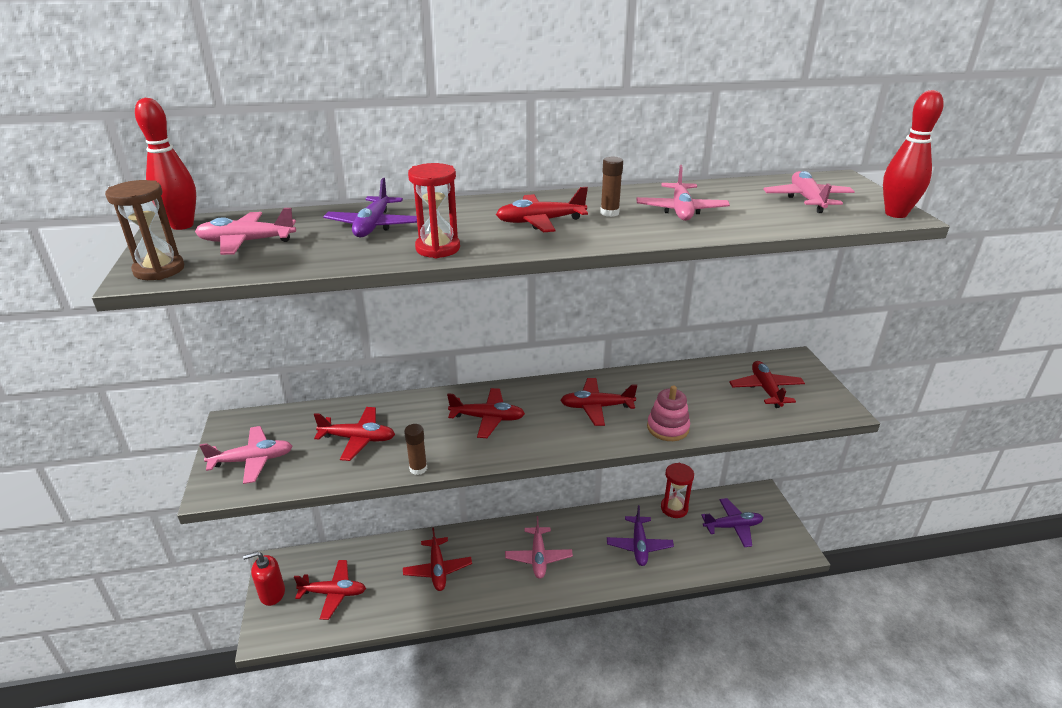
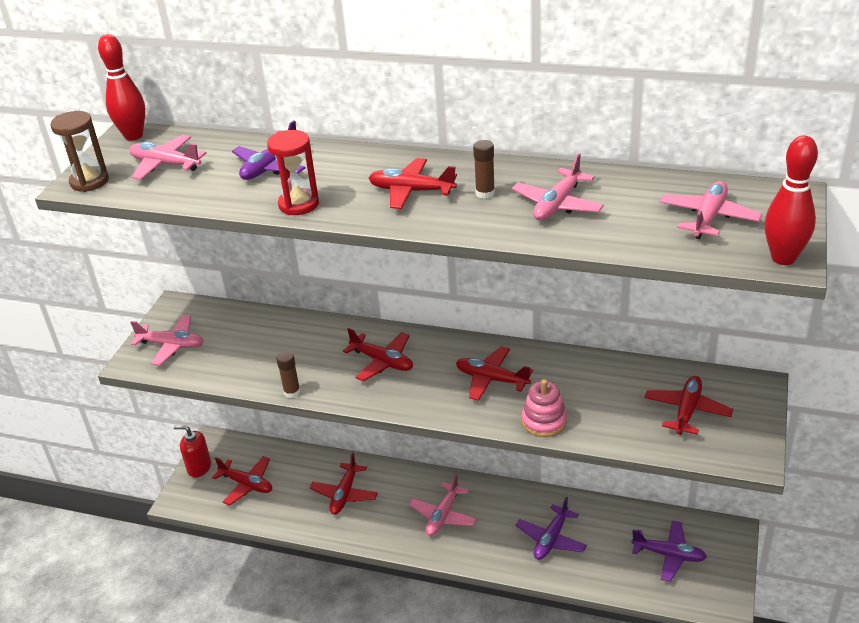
camera: 30 degrees right, 5 degrees up
red plane [314,407,395,461] -> none
red hourglass [661,463,694,518] -> none

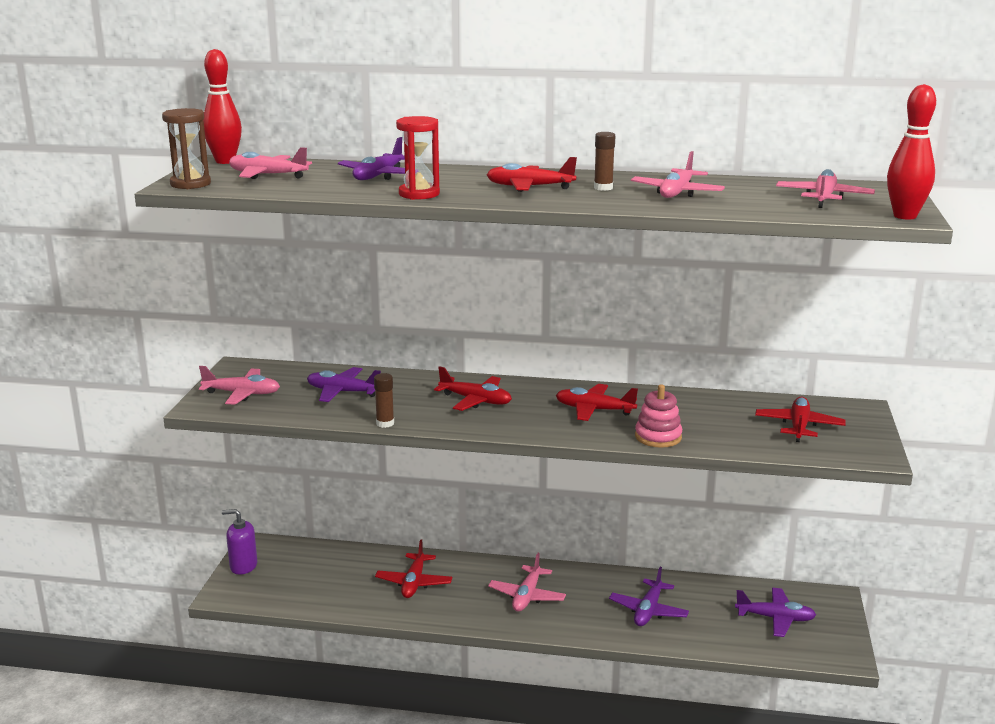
camera: 10 degrees left, 15 degrees down
red soap dispenser [174,425,211,477] -> purple soap dispenser [222,509,257,575]
red plane [212,456,272,506] -> none
none -> purple plane [307,367,381,402]

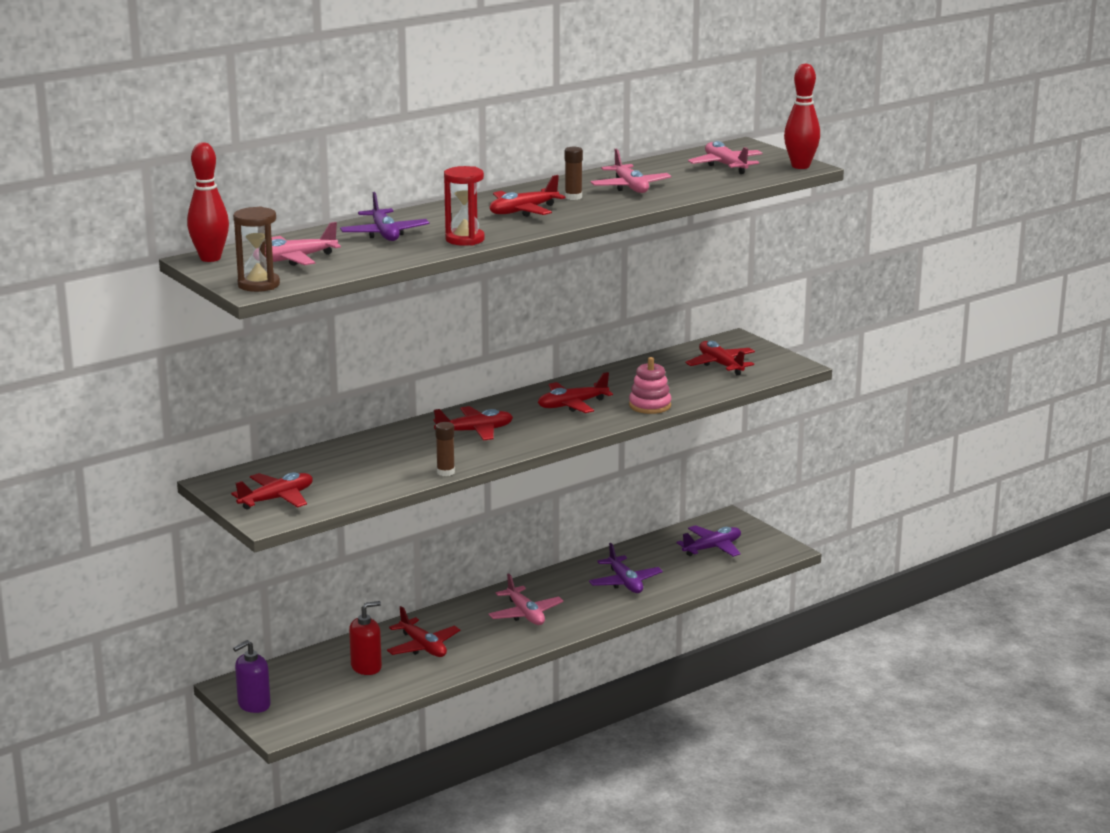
camera: 45 degrees left, 0 degrees up
pink plane [199,366,280,405] -> red plane [231,472,313,510]
purple plane [307,367,381,402] -> none
none -> red soap dispenser [349,601,382,675]

